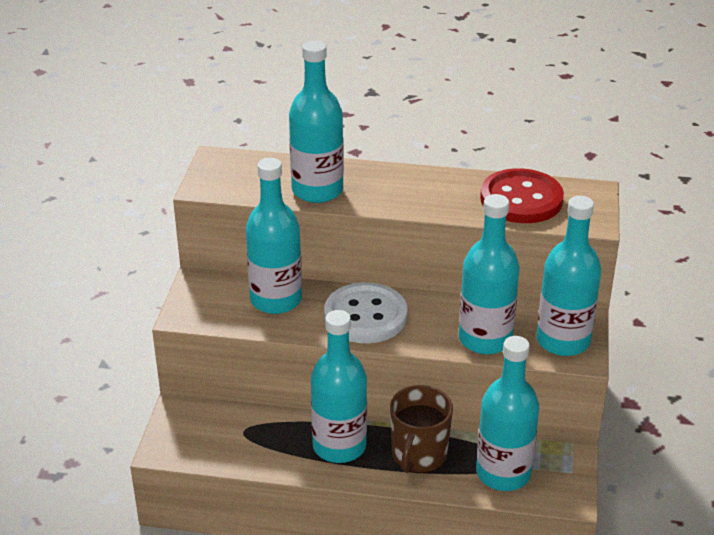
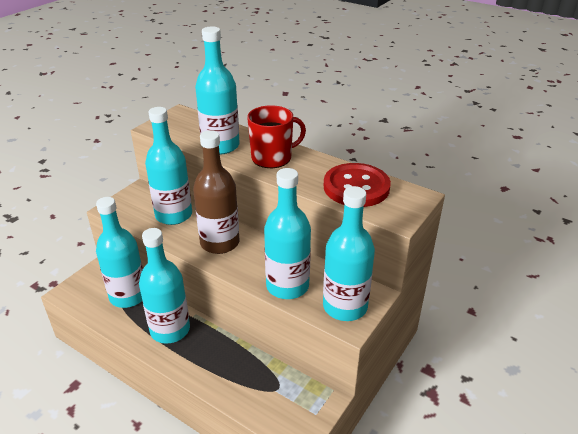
camera: 25 degrees right, 0 degrees up
white button [324,282,407,343] -> brown bottle [193,130,240,254]
brown mug [390,385,453,473] -> none
turquoise bottle [476,336,539,491] -> turquoise bottle moved to [96,197,143,308]
none -> red mug [247,105,306,168]

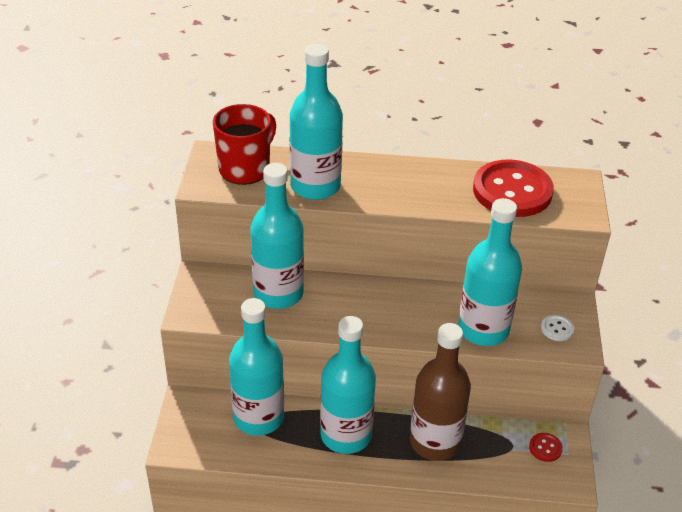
camera: 30 degrees left, 5 degrees up
brown bottle [193,130,240,254] -> brown bottle moved to [410,323,471,461]
red mug [247,105,306,168] -> red mug moved to [213,104,276,185]
turquoise bottle [323,186,375,321] -> white button [541,315,574,341]
none -> red button [529,433,563,462]

